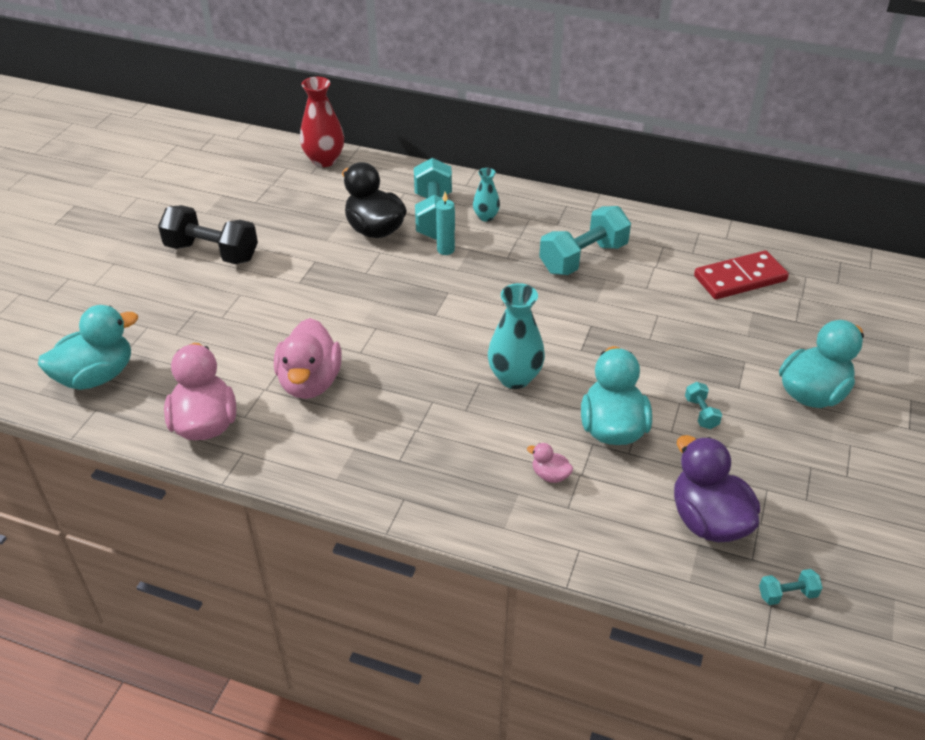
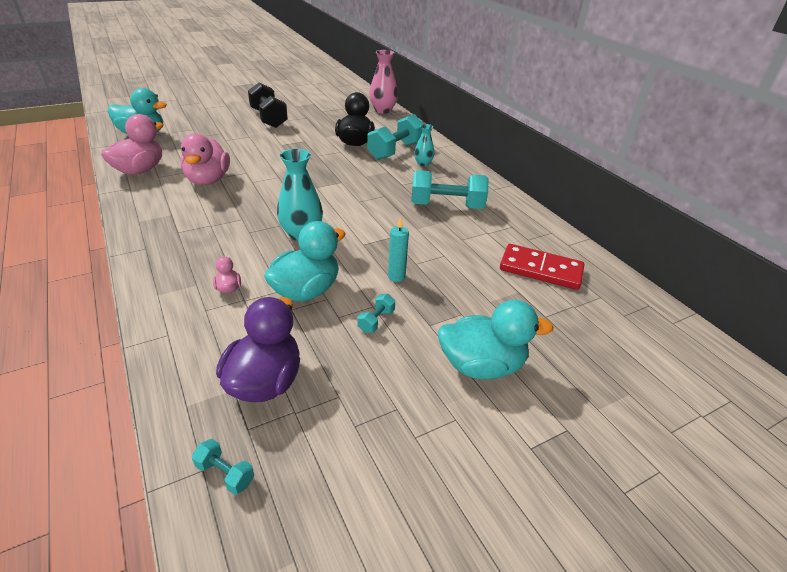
camera: 40 degrees right, 5 degrees down
pink duck [274,318,342,399] -> pink duck turned 45 degrees counterclockwise [181,133,230,185]
red vase [300,77,344,167] -> pink vase [369,50,398,114]
turquoise candle [436,192,455,255] -> turquoise candle moved to [388,217,409,282]

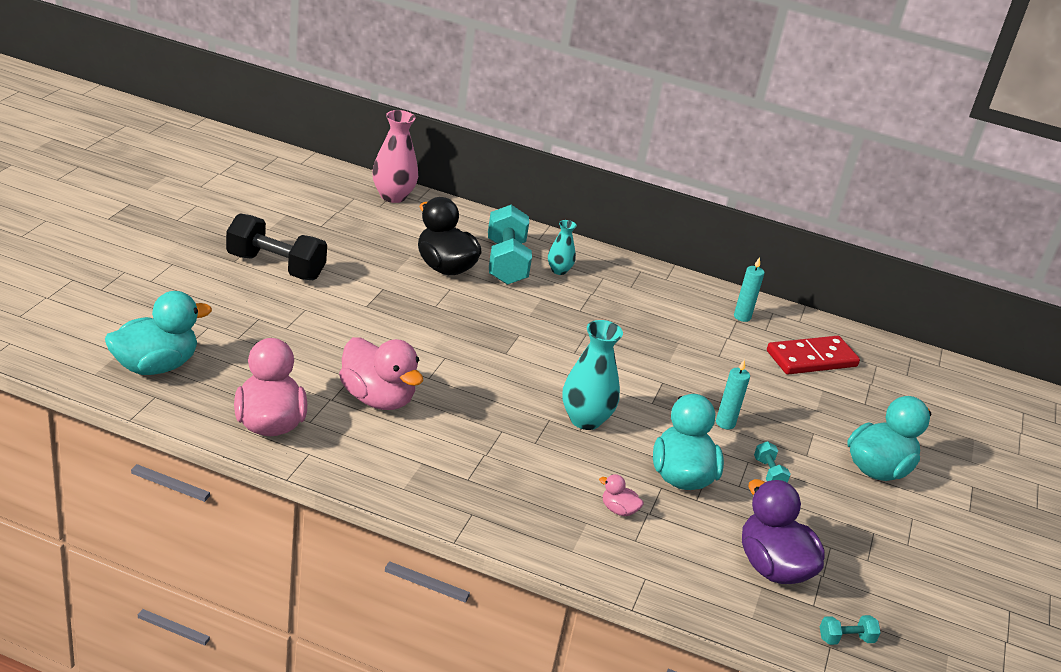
camera: 45 degrees left, 5 degrees down
turquoise dumbbell [411,170,489,209] -> none
none -> turquoise candle [734,257,764,322]

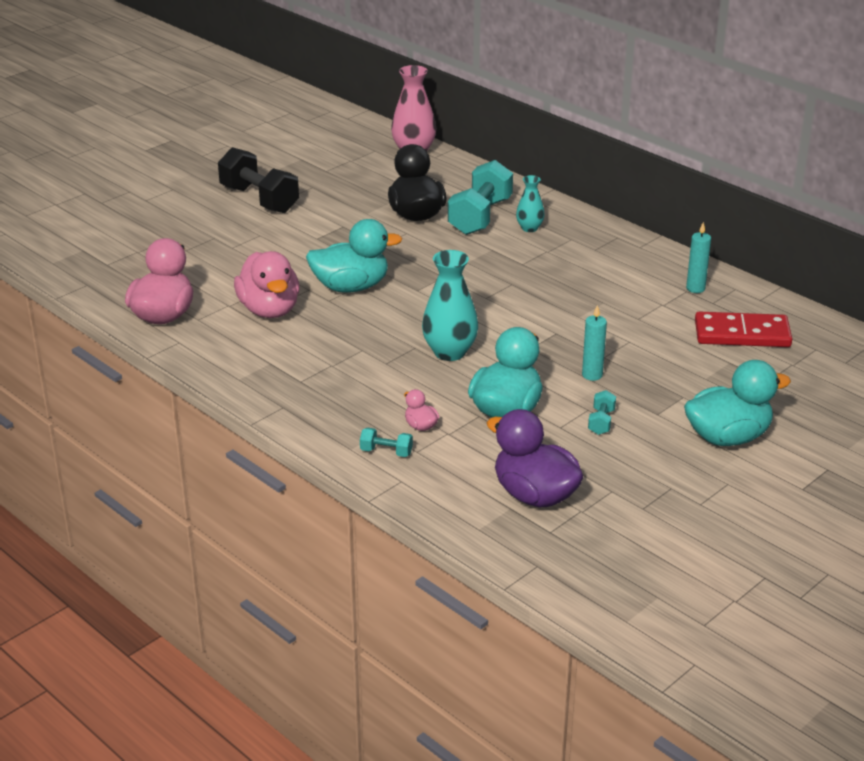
camera: 30 degrees right, 0 degrees up
turquoise duck [105,291,212,375] -> turquoise duck moved to [306,219,403,293]
purple duck [742,479,825,584] -> purple duck turned 45 degrees counterclockwise [487,409,583,507]
turquoise dumbbell [820,615,881,645] -> turquoise dumbbell moved to [360,428,413,457]

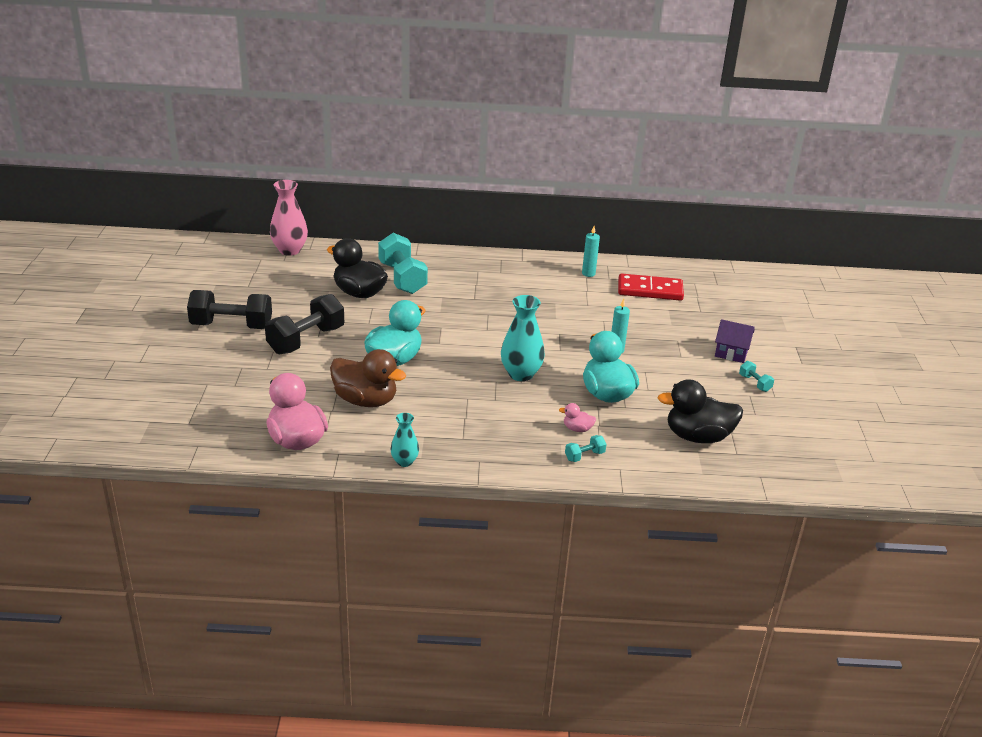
camera: 45 degrees left, 0 degrees up
pink duck [234,251,299,318] -> brown duck [330,349,406,407]
purple duck [487,409,583,507] -> black duck [658,379,743,443]
turquoise vase [516,175,545,232] -> turquoise vase moved to [390,413,419,467]
turquoise dumbbell [588,390,616,435] -> turquoise dumbbell moved to [739,361,774,392]
turquoise duck [684,360,791,446] -> purple house [715,319,755,363]
red domino [695,312,792,347] -> red domino turned 45 degrees clockwise [618,273,684,301]
none -> black dumbbell [265,294,344,354]

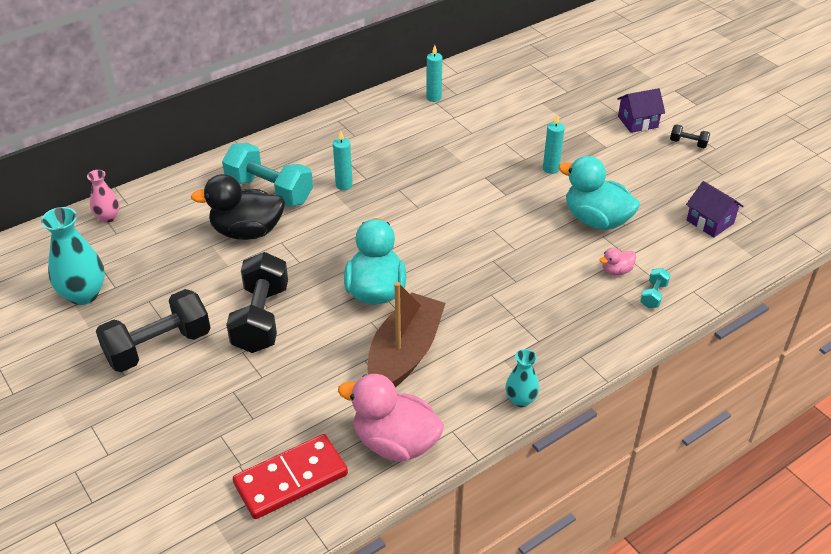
camera: 35 degrees left, 10 degrees up
pink vase [270,180,308,256] -> pink vase [87,170,119,223], size x0.58
brown duck [330,349,406,407] -> brown boat [368,282,446,388]
turquoise vase [501,295,545,381] -> turquoise vase moved to [41,207,105,305]
red domino [618,273,684,301] -> red domino moved to [233,434,348,519]
black duck [658,379,743,443] -> purple house [686,181,743,238]
turquoise dumbbell [739,361,774,392] -> black dumbbell [670,124,710,148]
none -> turquoise candle [333,131,353,190]

